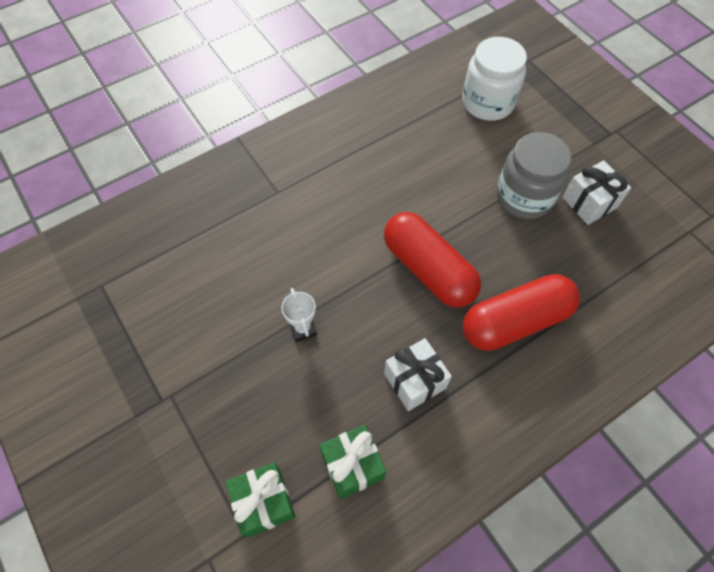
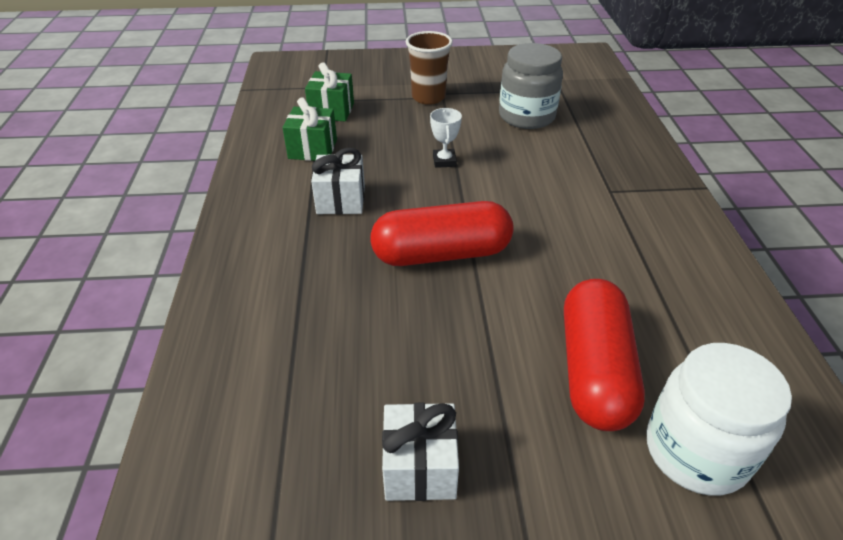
camera: 120 degrees right, 20 degrees down
white trophy [281,288,317,342] -> white trophy turned 75 degrees clockwise [430,108,462,168]
red capsule [463,274,580,351] -> red capsule moved to [564,279,645,431]
grey jar [497,132,572,219] -> grey jar moved to [499,43,563,129]
none -> brown cup [406,31,453,105]

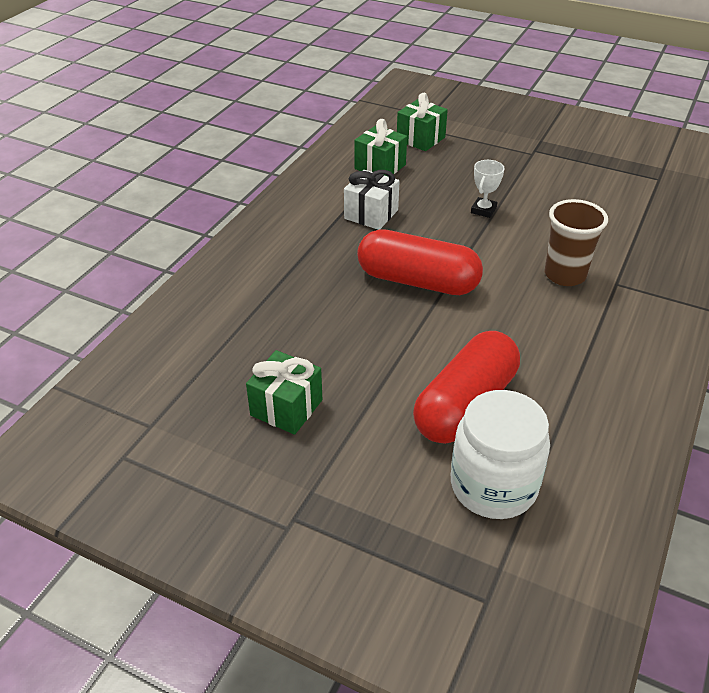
camera: 30 degrees right, 0 degrees up
white gift [382,403,459,501] -> green gift [246,350,322,435]
brown cup [406,31,453,105] -> brown cup moved to [545,199,608,286]
grey jar [499,43,563,129] -> none

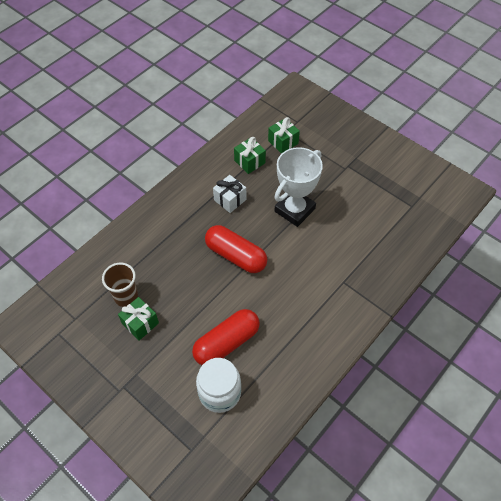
camera: 15 degrees right, 15 degrees up
white trophy [471,160,505,218] -> white trophy [274,147,323,227], size x2.45
brown cup [545,199,608,286] -> brown cup moved to [102,263,138,307]

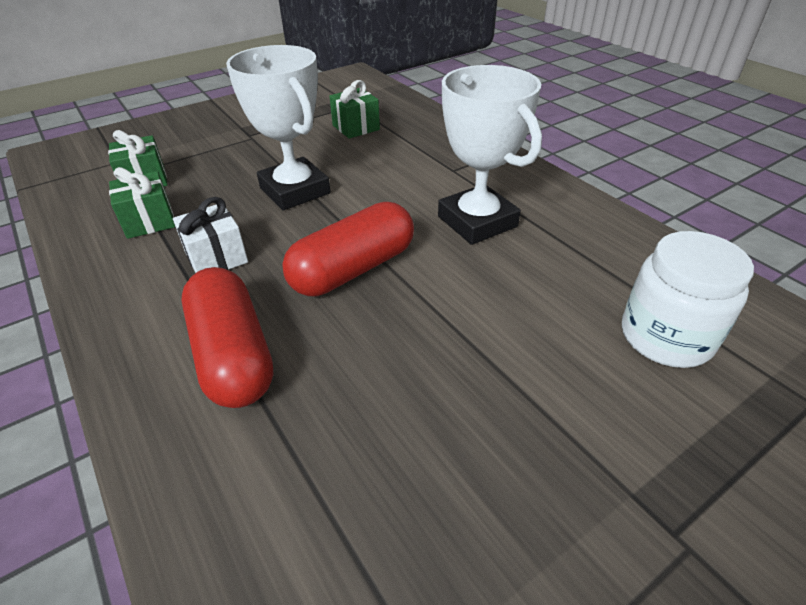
camera: 75 degrees left, 15 degrees down
brown cup [102,263,138,307] -> none
green gift [118,297,159,340] -> green gift moved to [329,80,380,139]
red capsule [192,309,260,365] -> red capsule moved to [181,267,274,408]
none -> white trophy [438,65,542,245]

